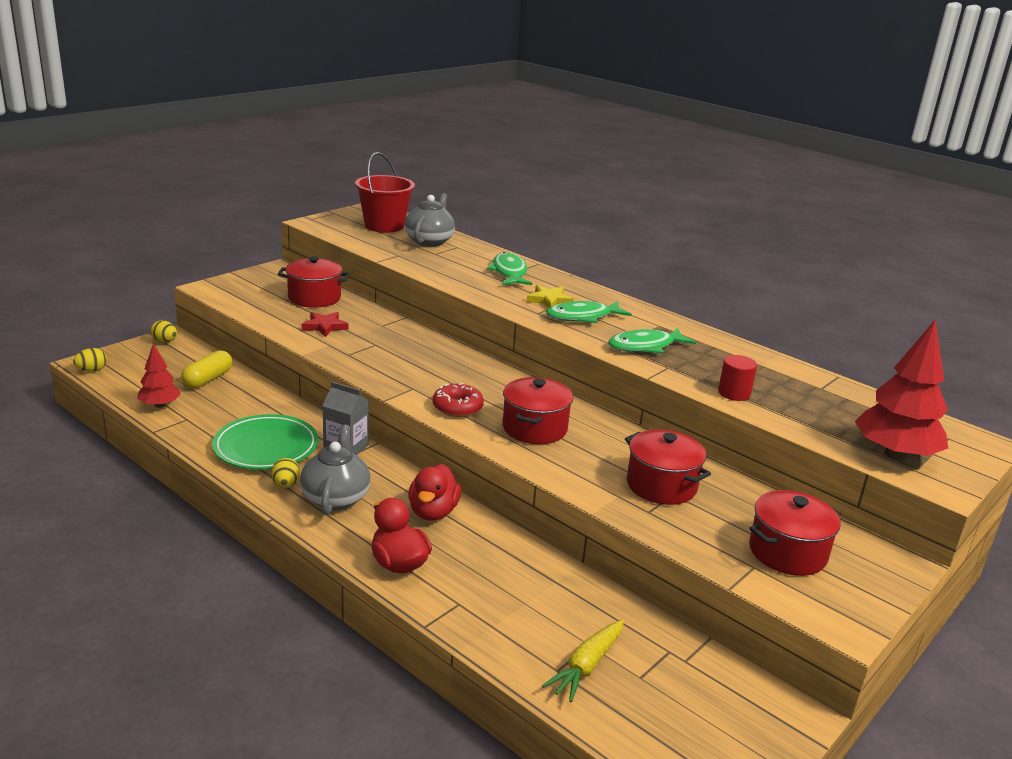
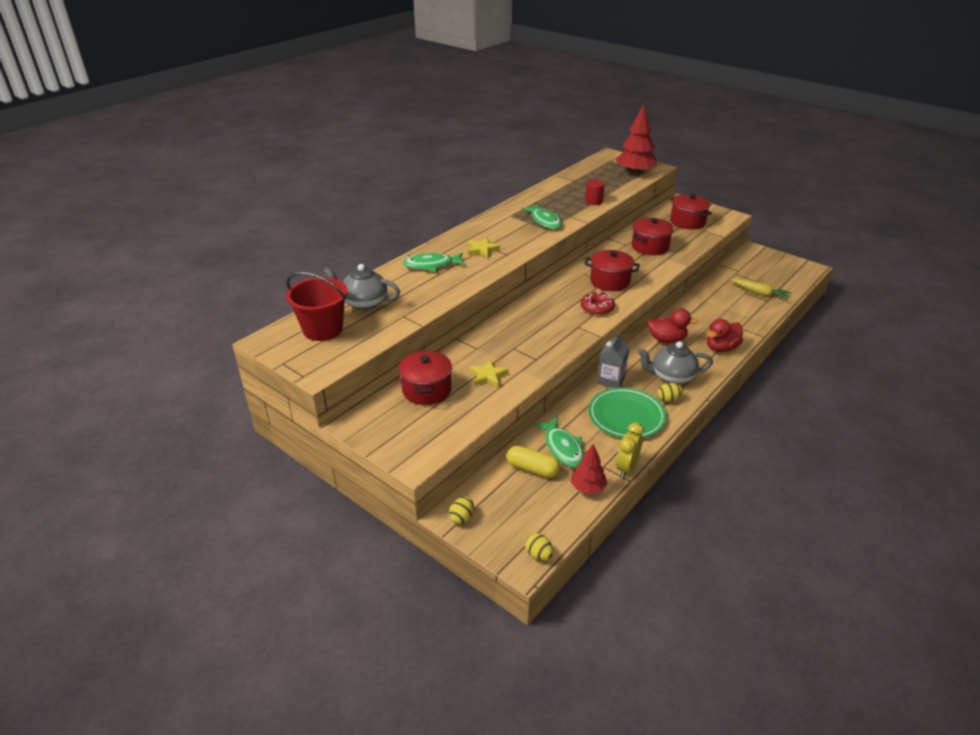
camera: 90 degrees left, 10 degrees up
red star [302,312,348,337] -> yellow star [469,360,509,388]
green fish [546,301,632,323] -> green fish moved to [533,417,584,468]
none -> yellow clock [616,422,644,478]

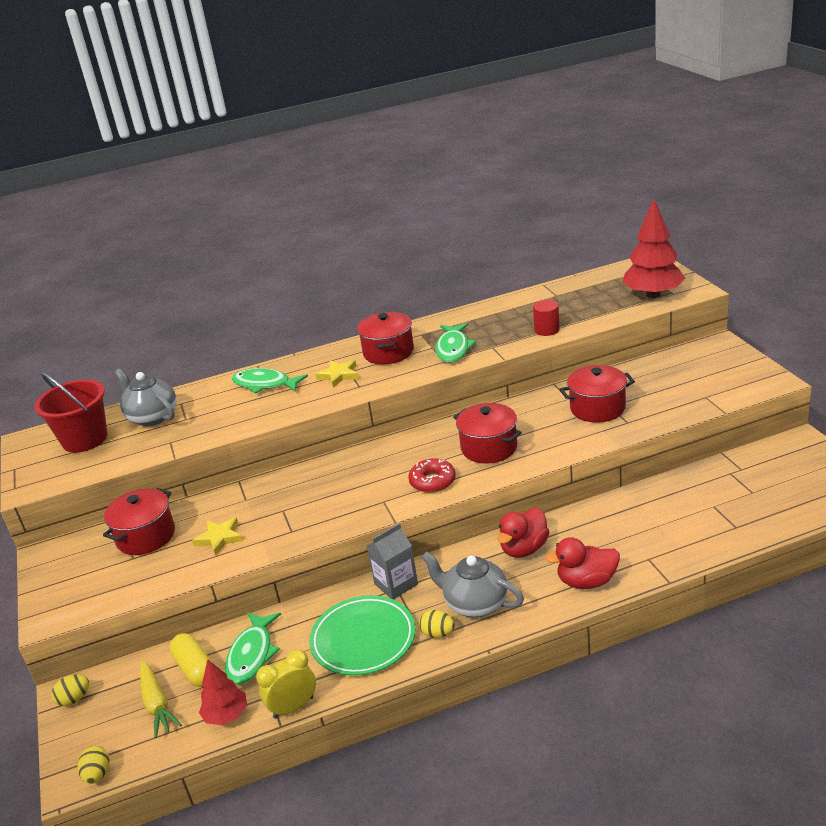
camera: 35 degrees right, 5 degrees down
red duck [647,308,698,343] -> red duck turned 90 degrees clockwise [497,507,549,558]
red pot [670,194,712,229] -> red pot moved to [357,312,414,365]
yellow carrot [731,279,792,300] -> yellow carrot moved to [140,660,182,738]

